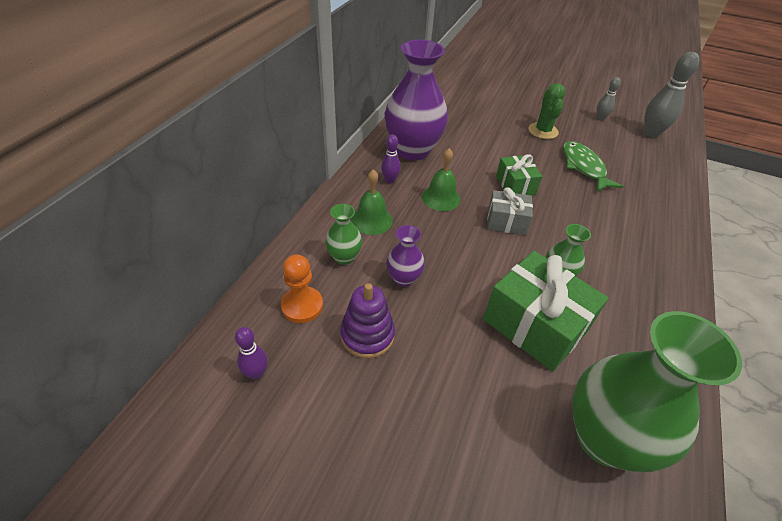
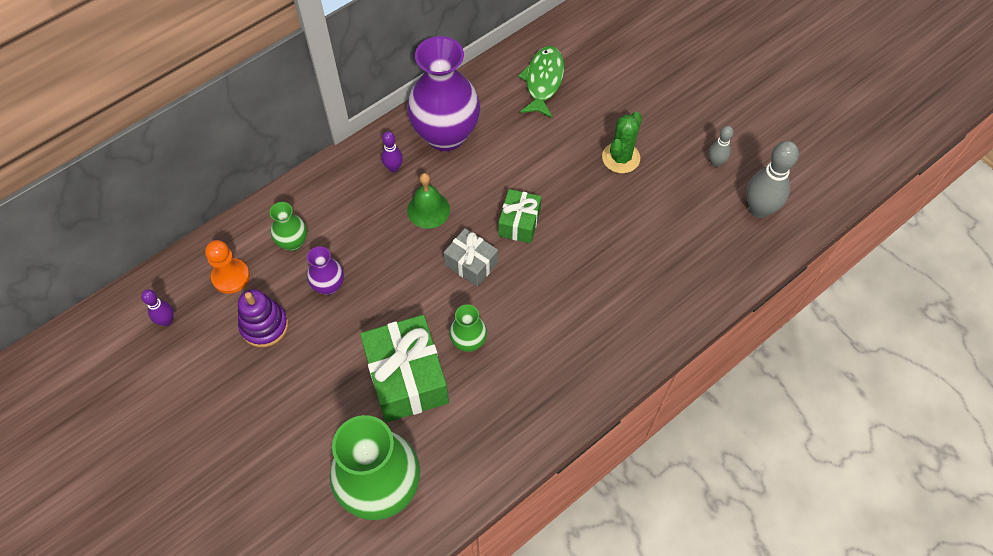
camera: 30 degrees right, 15 degrees up
green bell [351,169,393,235] -> none
green fish [563,141,624,192] -> green fish moved to [518,46,565,118]

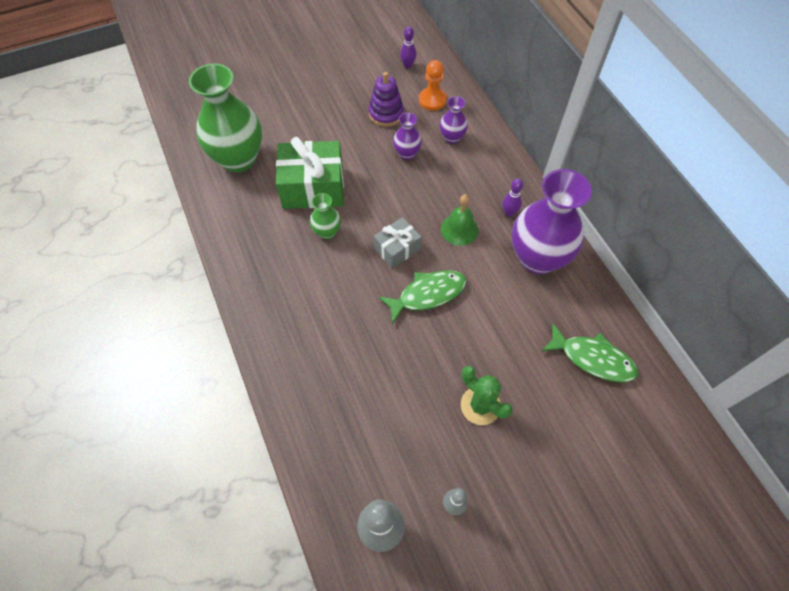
camera: 105 degrees right, 0 degrees up
green vase [269,202,307,251] -> purple vase [440,96,468,144]
green gift [498,189,542,243] -> green fish [379,270,467,324]

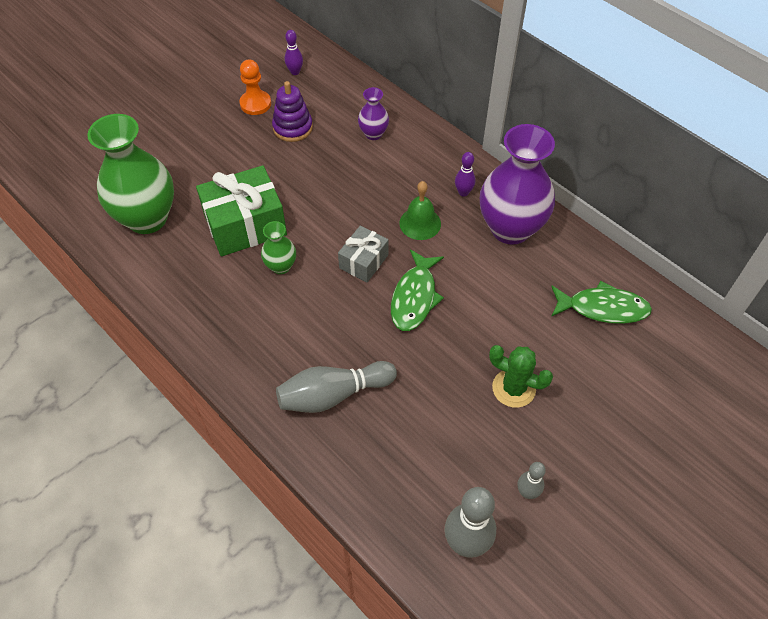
camera: 20 degrees left, 5 degrees down
green fish [379,270,467,324] -> green fish turned 150 degrees clockwise [391,249,444,331]
purple vase [393,112,422,160] -> none
orange pawn [419,60,447,111] -> orange pawn moved to [239,59,271,115]
none -> grey bowling pin [276,361,397,413]

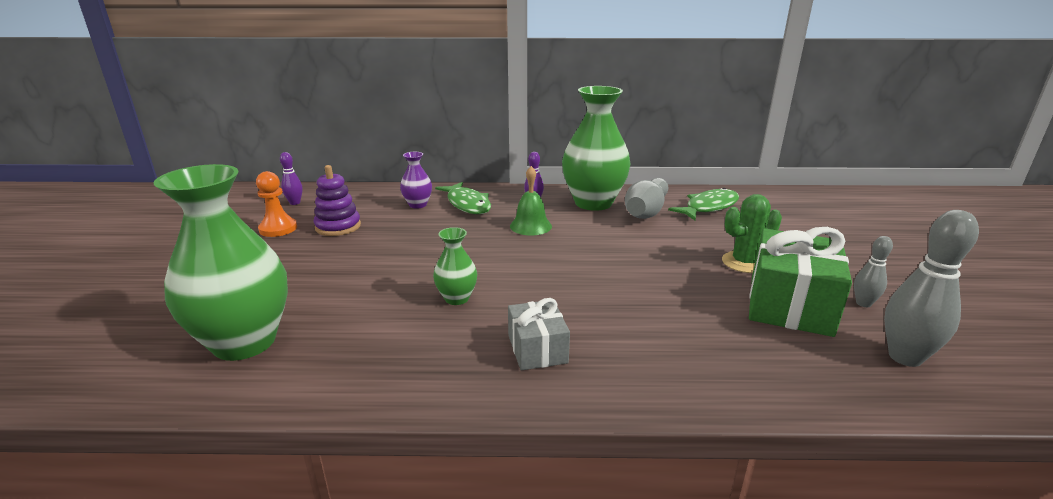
camera: 45 degrees left, 30 degrees down
green gift [196,165,287,256] -> green gift moved to [749,227,852,337]
grey bowling pin [276,361,397,413] -> grey bowling pin moved to [625,178,668,219]
grey gift [338,226,389,282] -> grey gift moved to [508,298,570,371]
green fish [391,249,444,331] -> green fish moved to [435,182,491,214]
purple vase [480,124,555,245] -> green vase [562,86,631,211]

